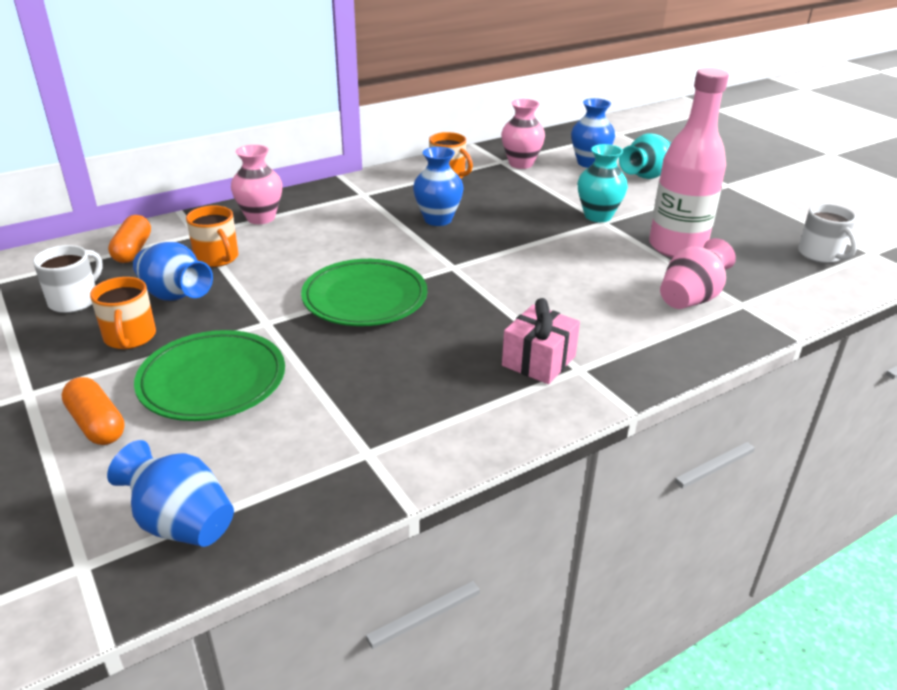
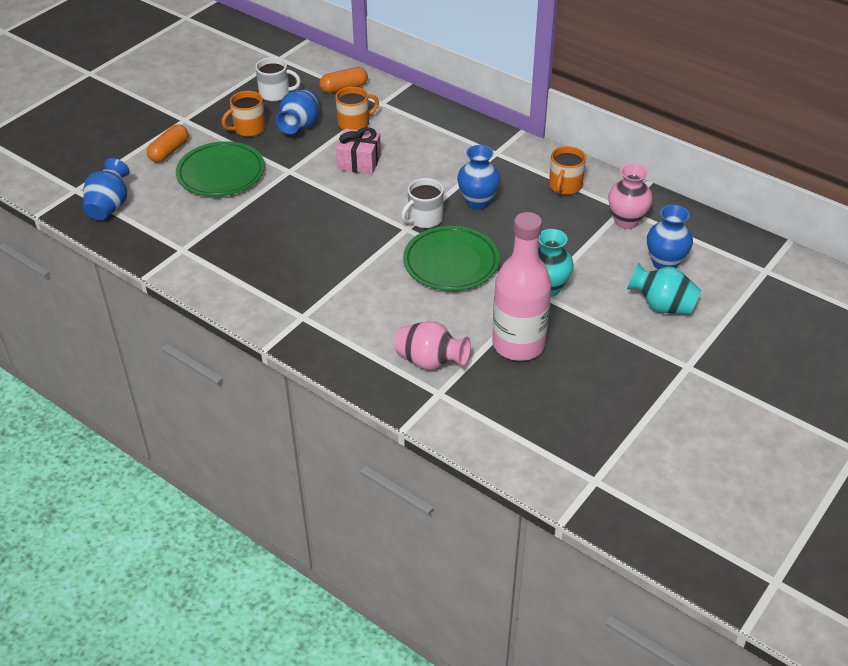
camera: 70 degrees right, 10 degrees up
orange mug [186,205,239,267] -> orange mug turned 150 degrees counterclockwise [335,87,379,130]
pink vase [231,145,283,224] -> none
green plate [301,259,427,326] -> green plate moved to [403,226,500,291]
pink gift [502,298,580,384] -> pink gift moved to [336,127,381,175]
white mug [798,203,858,263] -> white mug moved to [401,178,444,228]

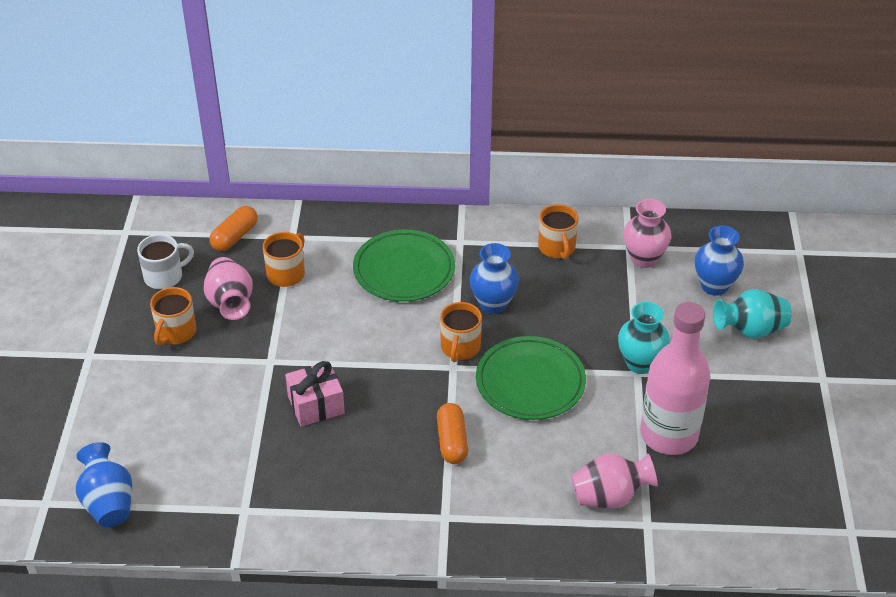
camera: 35 degrees left, 0 degrees up
orange capsule [147,124,188,162] -> orange capsule moved to [437,403,468,464]
green plate [176,141,265,197] -> green plate moved to [353,229,455,302]
blue vase [276,89,319,134] -> pink vase [204,257,253,320]
pink gift [336,127,381,175] -> pink gift moved to [285,361,345,427]
white mug [401,178,444,228] -> orange mug [440,302,482,362]

